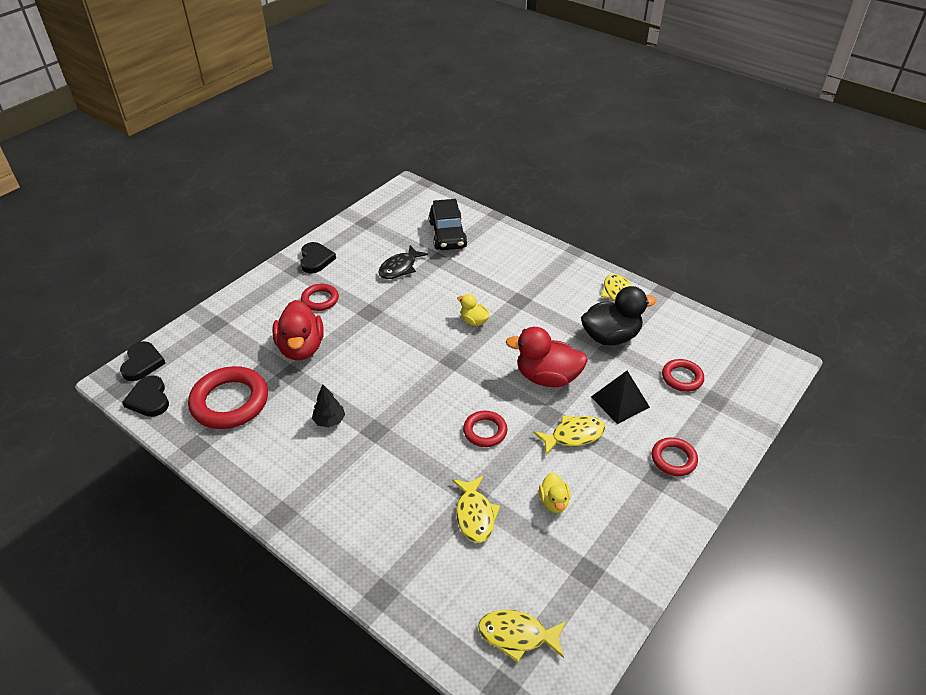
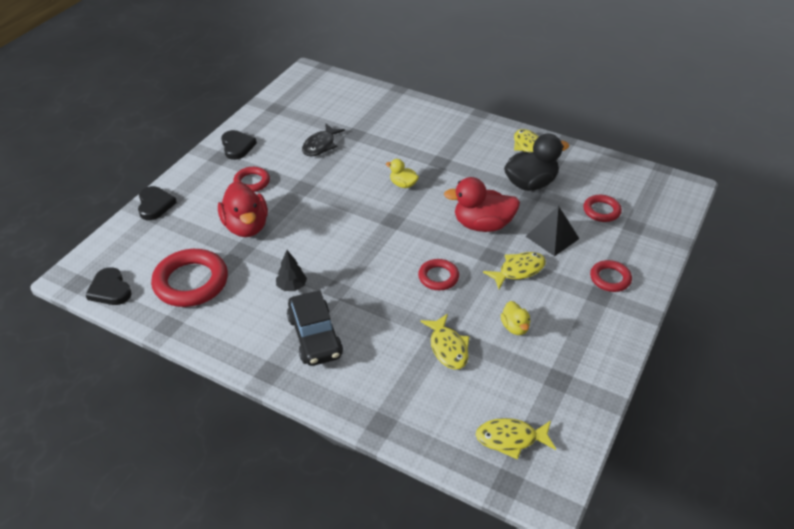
camera: 10 degrees left, 0 degrees up
black heart [120,341,166,381] -> black heart moved to [138,186,177,220]
black car [429,199,467,250] -> black car moved to [287,291,343,366]

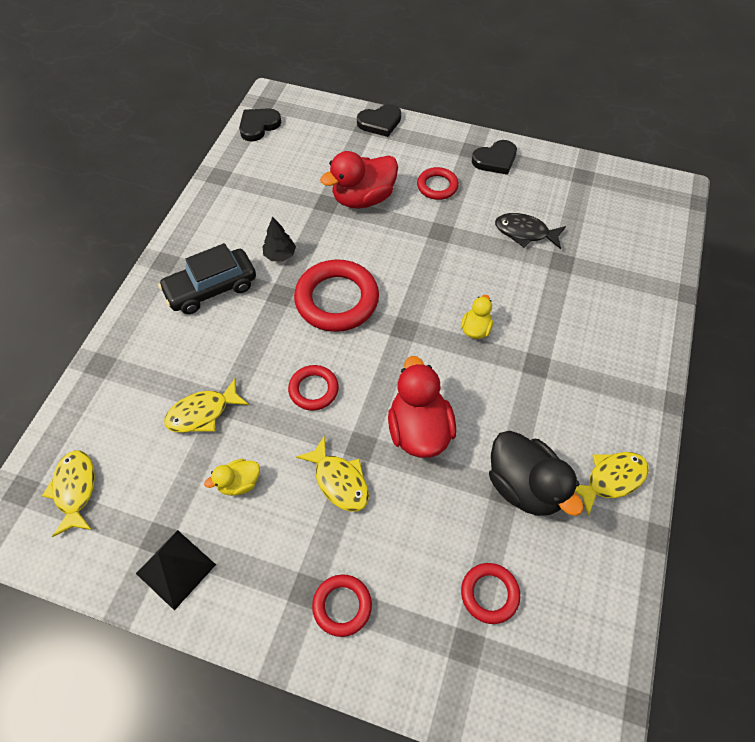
camera: 80 degrees right, 15 degrees up
red ring [151,249,228,307] -> red ring moved to [294,259,379,332]
black pyramid [526,206,579,256] -> black pyramid moved to [136,530,216,611]

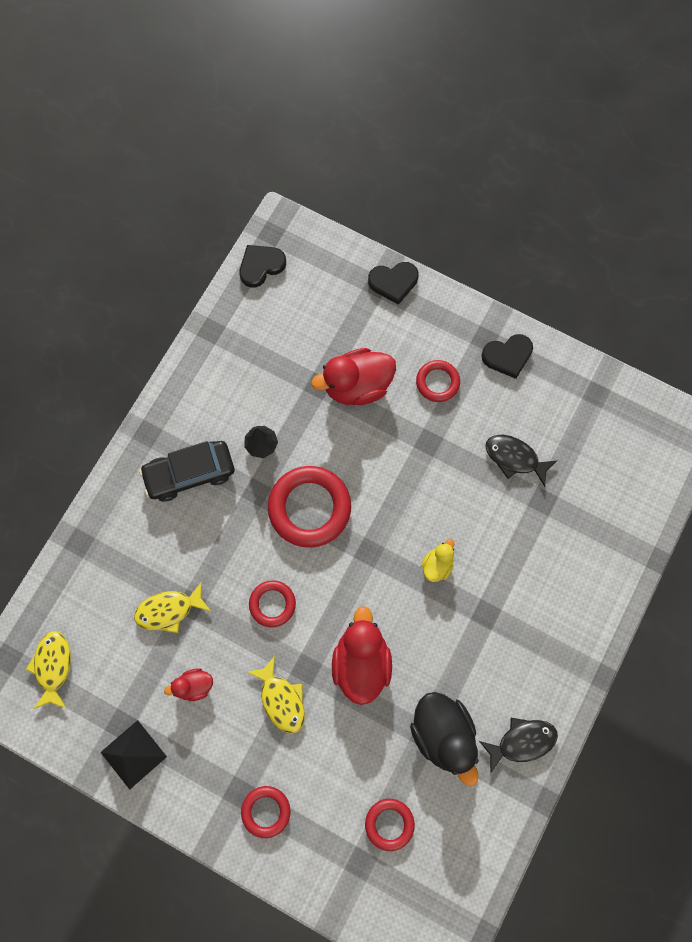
camera: 10 degrees right, 15 degrees up
yellow duck [204,459,260,496] -> red duck [164,668,213,701]
yellow fish [575,452,649,516] -> black fish [479,718,558,773]

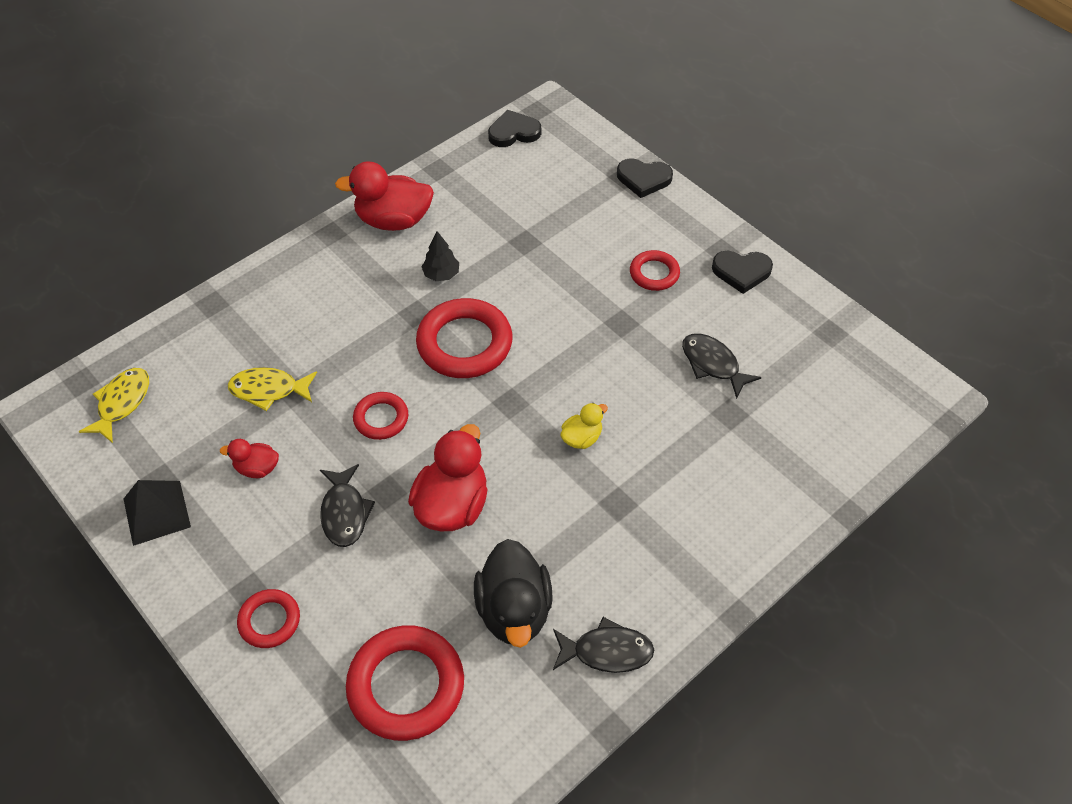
camera: 20 degrees right, 20 degrees down
black car [139,441,234,502] -> none
yellow fish [248,656,305,733] -> black fish [320,464,375,547]
red duck [311,348,396,405] -> red duck moved to [335,161,434,231]
red ring [365,799,415,851] -> red ring [346,625,464,741], size x1.82

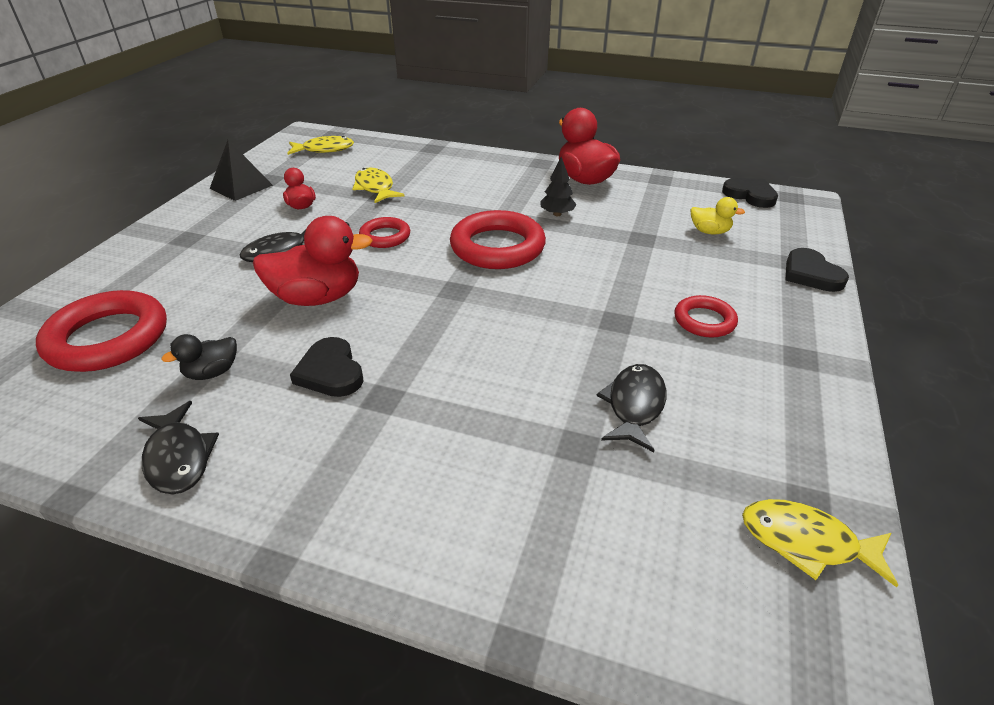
camera: 60 degrees right, 15 degrees down
red ring [237,589,300,648] -> none
black duck [474,539,553,648] -> black duck [161,334,237,380], size x0.52
yellow duck [561,403,608,449] -> yellow duck moved to [690,197,745,234]
black heart [712,251,773,294] -> black heart moved to [290,337,364,397]
none -> yellow fish [742,499,898,588]

